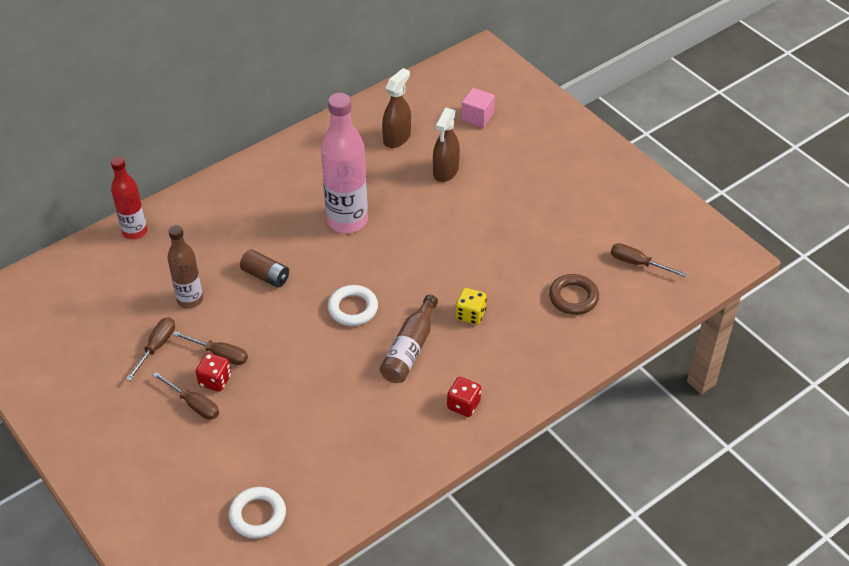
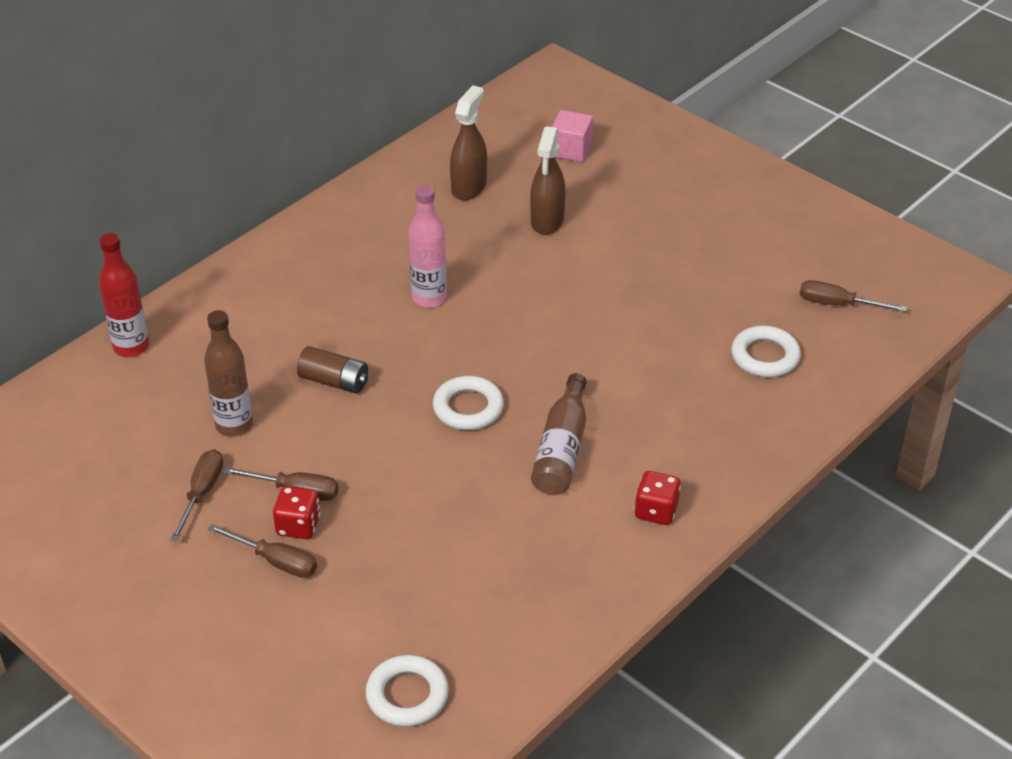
camera: 10 degrees left, 5 degrees down
pink bottle [321,93,368,233] -> pink bottle [409,185,447,308], size x0.61
yellow dice [456,288,487,325] -> none
brown ring [549,274,599,315] -> white ring [731,326,801,377]

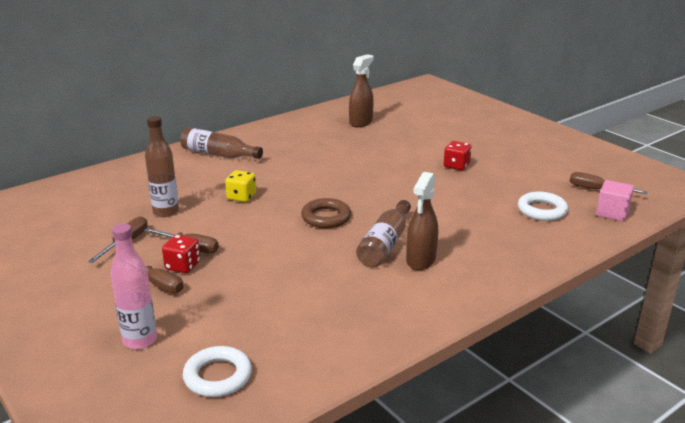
camera: 10 degrees right, 15 degrees down
red bottle [99,233,149,357] -> none
brown battery [297,346,368,394] -> yellow dice [225,170,256,202]
pink bottle [409,185,447,308] -> pink bottle moved to [110,223,157,349]
white ring [433,376,504,430] -> brown ring [301,198,351,228]
brown spray bottle [530,126,565,235] -> brown spray bottle moved to [406,172,438,270]
pink cube [552,110,593,162] -> pink cube moved to [596,180,634,221]
red dice [634,471,681,525] -> red dice moved to [444,141,472,170]
none -> brown bottle [180,127,263,159]

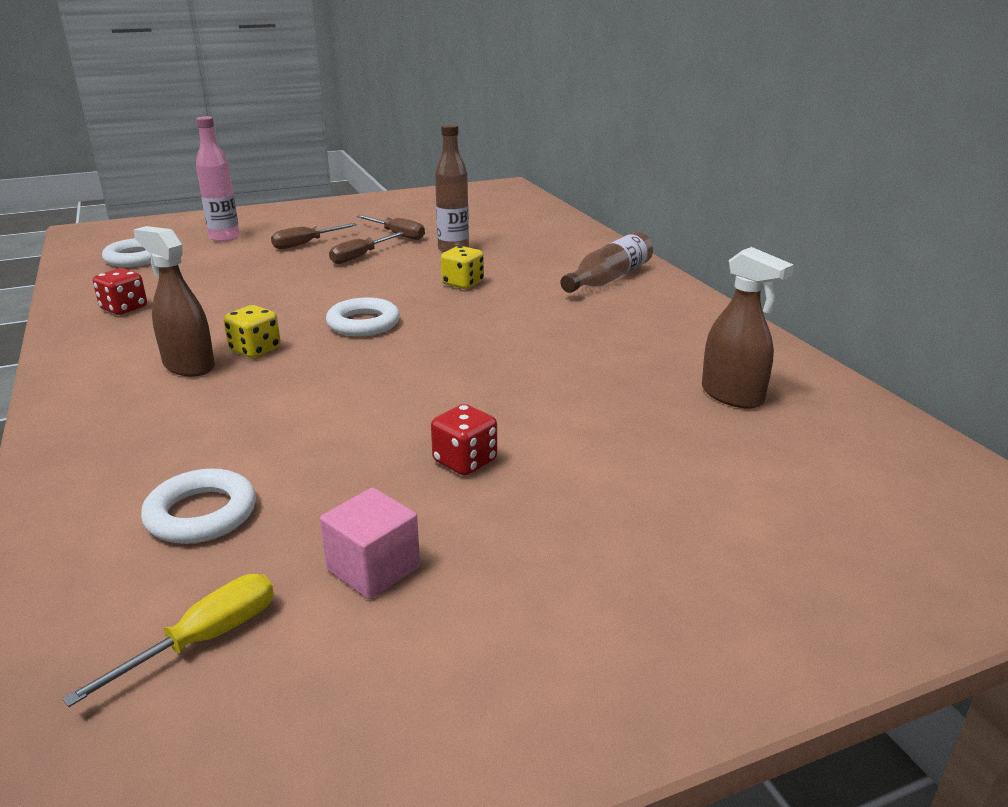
camera: 105 degrees right, 0 degrees up
red dice [162,235,200,273] -> red dice moved to [93,268,147,315]
brown ring [301,198,351,228] -> white ring [326,297,400,336]
brown bottle [356,200,411,267] -> yellow dice [224,305,281,358]
brown screwdriver [570,172,647,194] -> yellow screwdriver [62,574,274,707]
pink cube [596,180,634,221] -> pink cube moved to [320,488,420,599]

